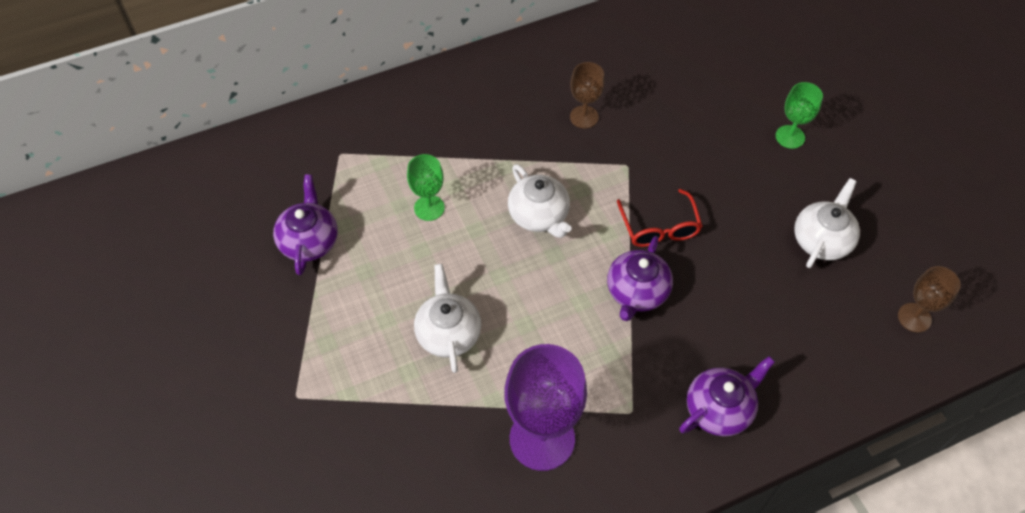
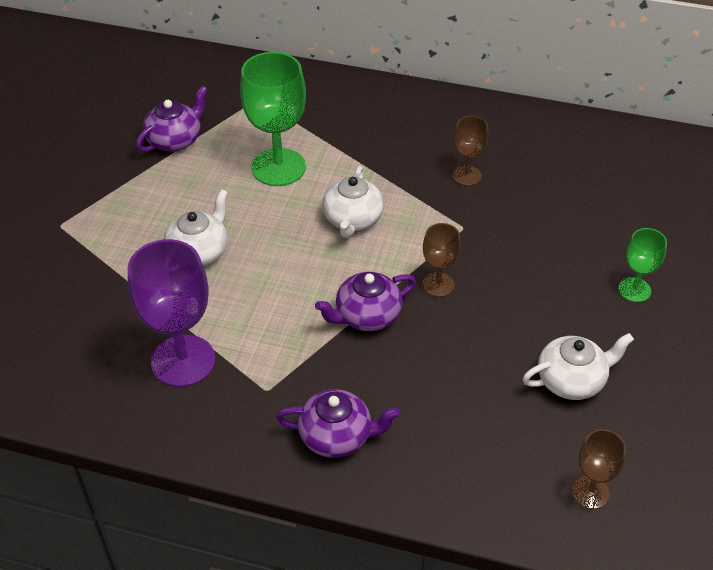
camera: 40 degrees right, 10 degrees down
green goblet [407,154,445,221] -> green goblet [240,52,306,186], size x1.87
red glasses [617,189,702,247] -> brown goblet [422,223,461,297]

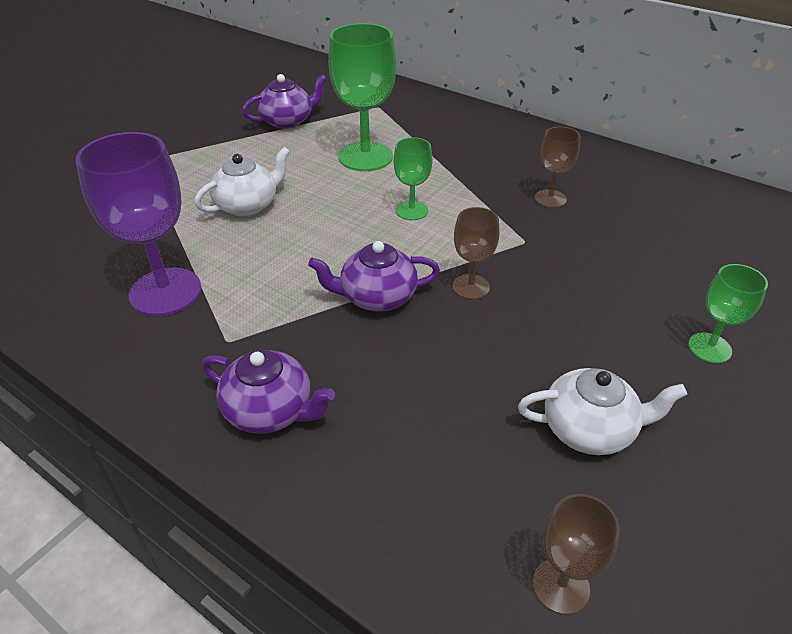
camera: 20 degrees right, 5 degrees down
white teapot [322,166,384,238] -> green goblet [394,137,432,220]

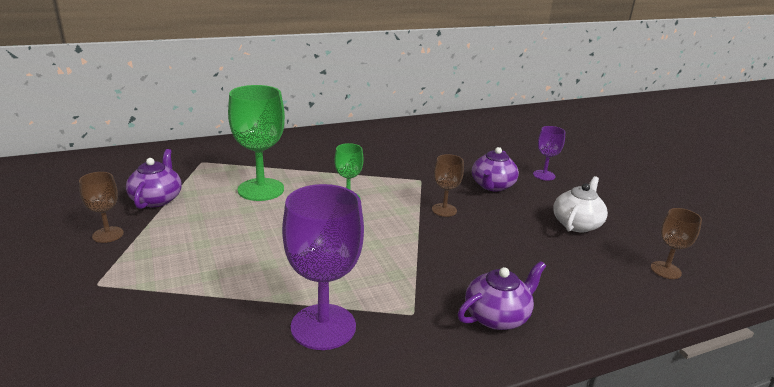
camera: 60 degrees left, 15 degrees down
white teapot [195,147,290,217] -> none
purple teapot [308,241,440,312] -> purple teapot moved to [472,147,519,192]
brown goblet [535,127,581,208] -> brown goblet moved to [79,172,124,243]
green goblet [688,264,768,363] -> purple goblet [533,126,565,181]

